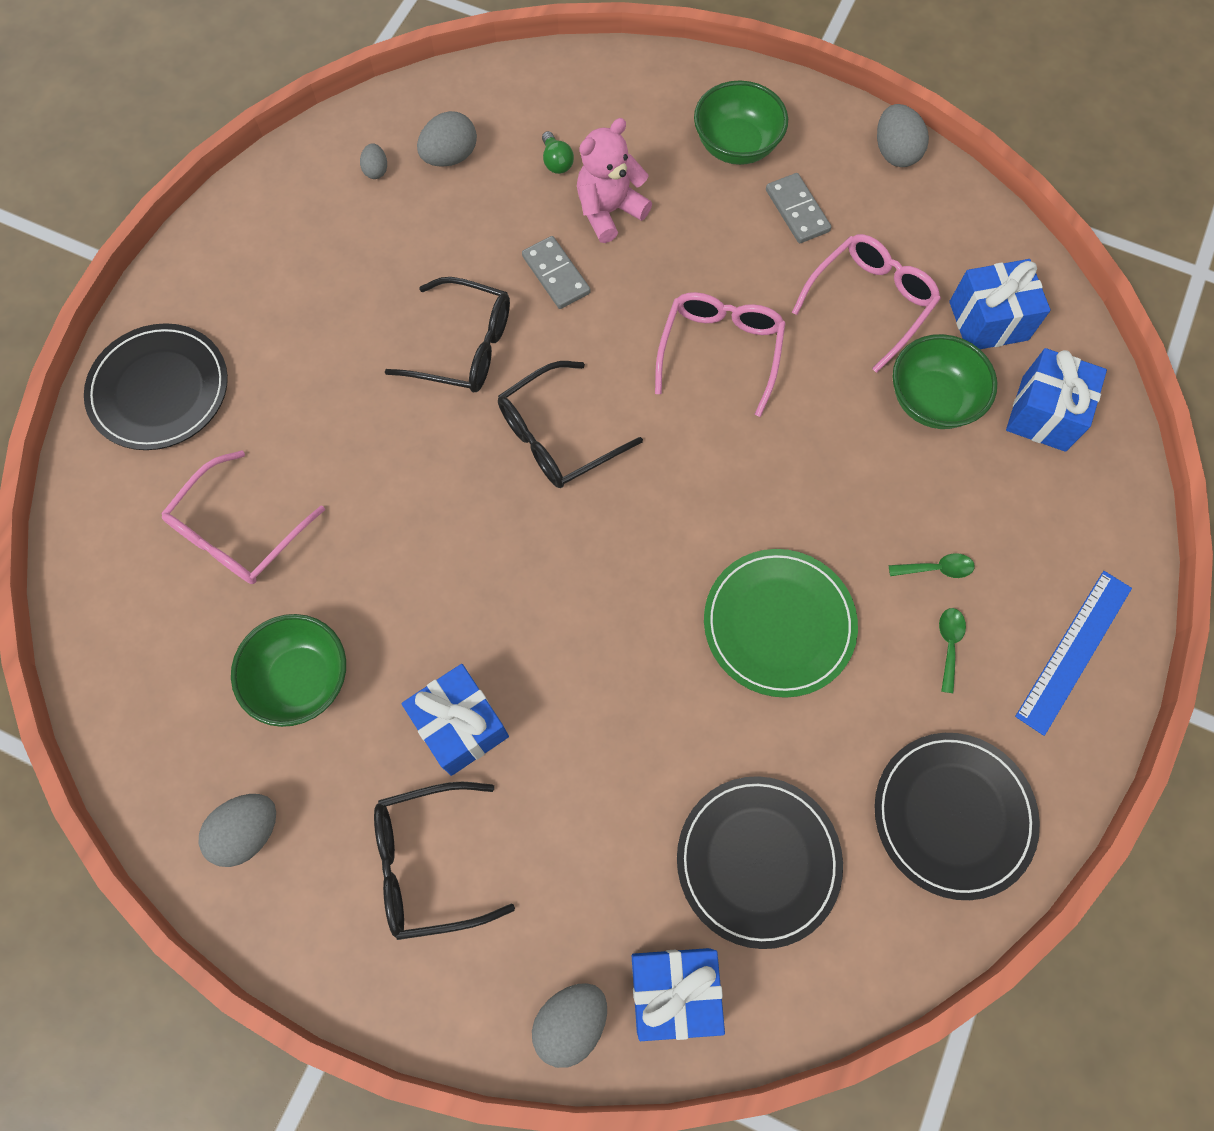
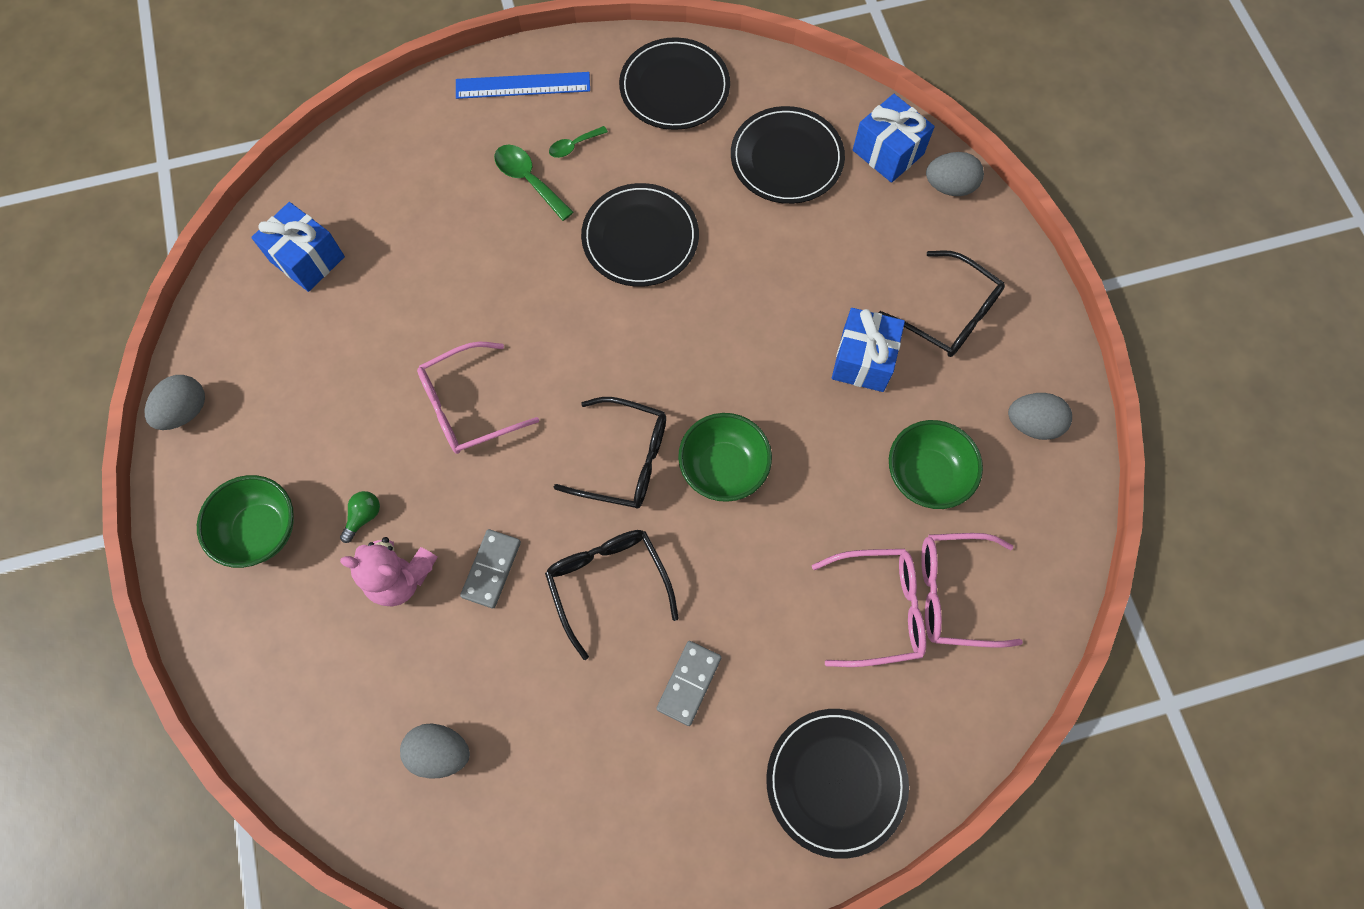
camera: 130 degrees left, 0 degrees up
grey egg [360,143,387,179] -> none
green light bulb [542,131,574,174] -> green light bulb moved to [340,491,380,543]
green plate [704,549,858,698] -> black plate [581,183,699,287]
grey domino [766,173,831,243] -> grey domino moved to [656,641,721,726]
pink glasses [792,234,941,373] -> pink glasses moved to [921,533,1023,648]
green spoon [889,553,975,578] -> green spoon [494,145,573,221], size x1.63
green bowl [893,334,997,429] -> green bowl moved to [678,413,772,502]
blue gift [1006,348,1107,452] -> none

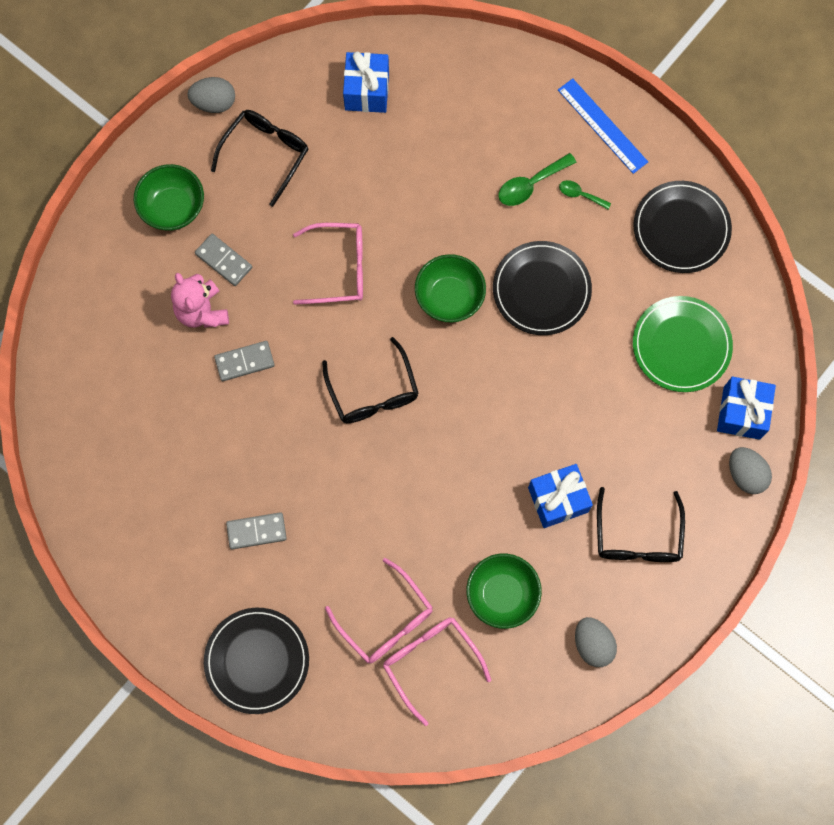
camera: 55 degrees right, 5 degrees up
green light bulb [340,491,380,543] -> grey domino [195,234,252,286]
grey egg [400,723,470,778] -> none
pink glasses [417,342,539,454] -> pink glasses turned 150 degrees clockwise [293,223,363,305]
green spoon [494,145,573,221] -> green spoon turned 135 degrees counterclockwise [499,153,577,206]
black glasses [545,530,679,660] -> black glasses moved to [211,110,308,207]
green bowl [678,413,772,502] -> green bowl moved to [415,254,486,322]
black plate [731,106,845,204] -> green plate [633,296,733,392]

